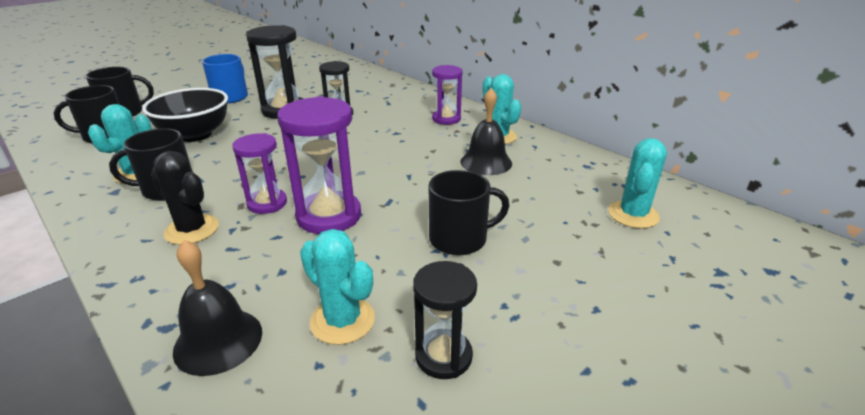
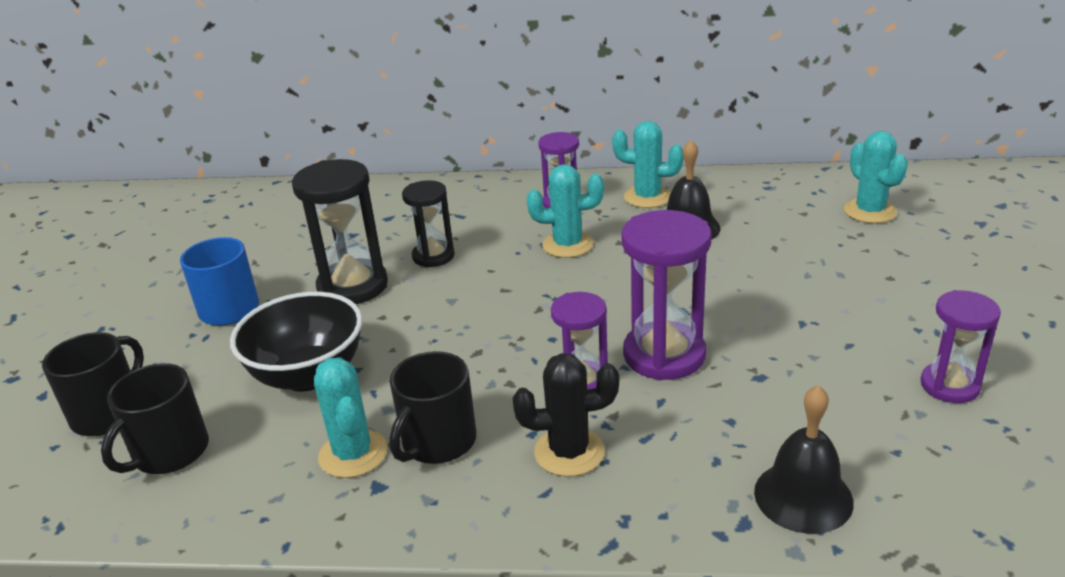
camera: 40 degrees left, 0 degrees up
turquoise cactus [300,229,375,345] -> turquoise cactus moved to [527,164,604,258]
black hourglass [413,261,477,379] -> purple hourglass [921,290,1001,403]
black mug [429,170,509,255] -> none

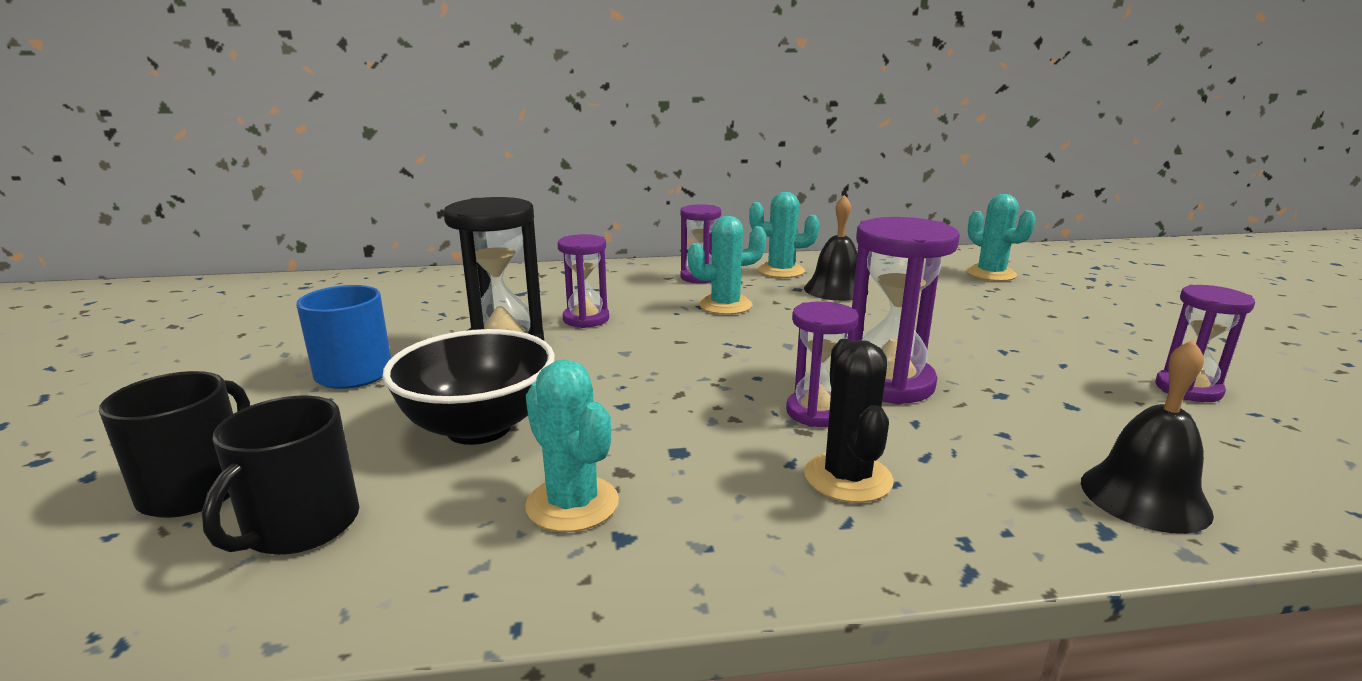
camera: 15 degrees left, 10 degrees down
black mug [390,351,476,464] -> none
black hourglass [402,180,455,268] -> purple hourglass [558,234,609,328]
black cactus [512,353,619,477] -> black cactus turned 75 degrees counterclockwise [804,339,894,503]

